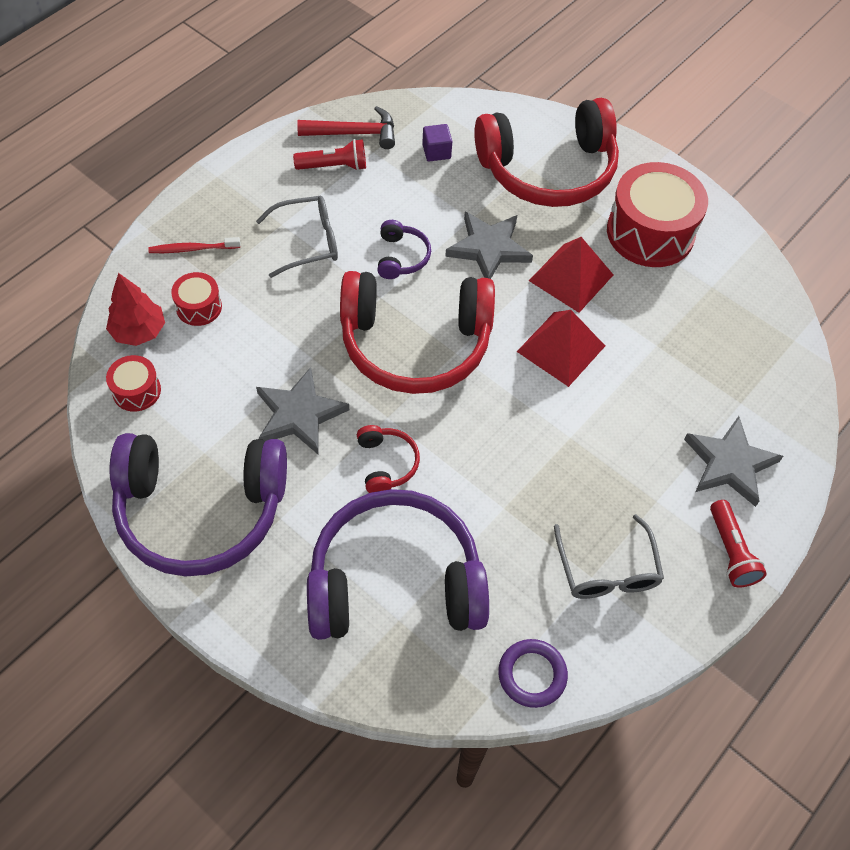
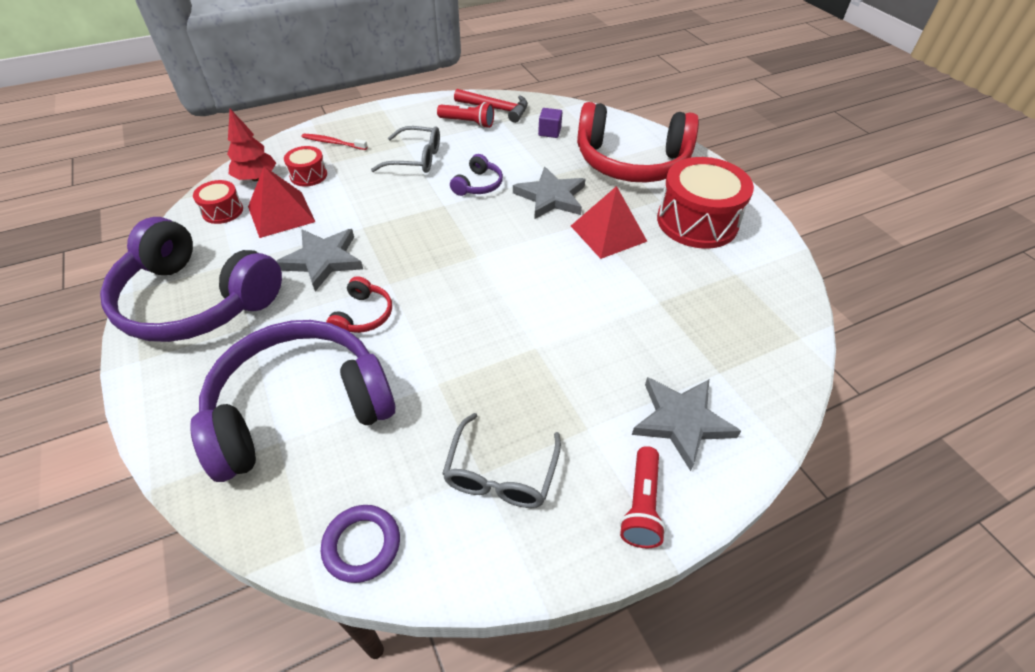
camera: 25 degrees right, 10 degrees down
purple headphones [307,489,489,640] -> purple headphones turned 45 degrees counterclockwise [190,320,395,482]
red headphones [340,271,495,394] -> none
red pyramid [517,310,605,387] -> red pyramid moved to [248,166,315,238]

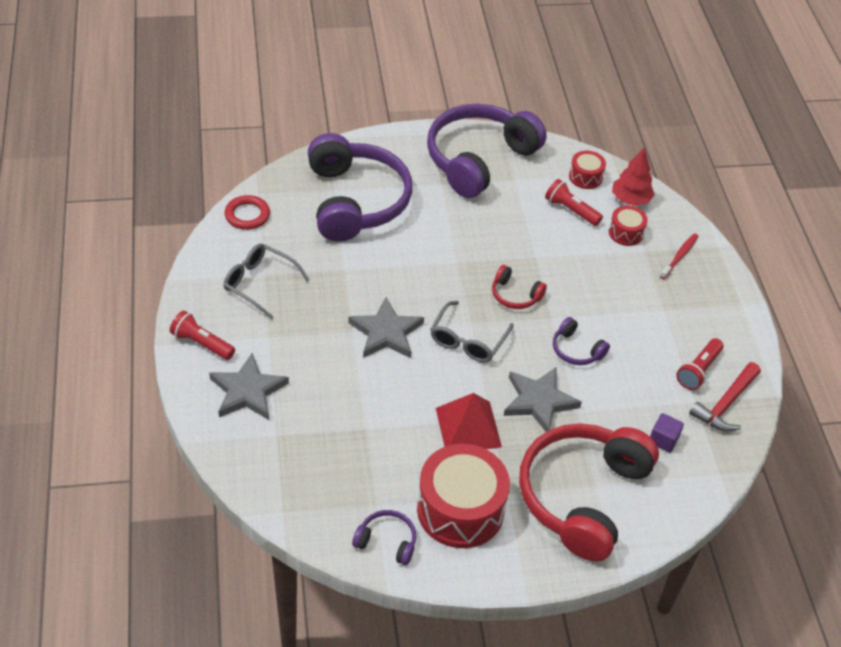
camera: 105 degrees right, 0 degrees up
red pyramid [248,166,315,238] -> red flashlight [545,179,603,226]
grey star [276,229,363,291] -> grey star moved to [348,297,424,358]
purple ring [321,505,400,583] -> red ring [225,195,270,230]
red headphones [326,276,392,333] -> red headphones moved to [492,265,547,309]
grey glasses [371,126,440,173] -> grey glasses moved to [430,301,514,362]
none -> purple headphones [352,510,416,565]

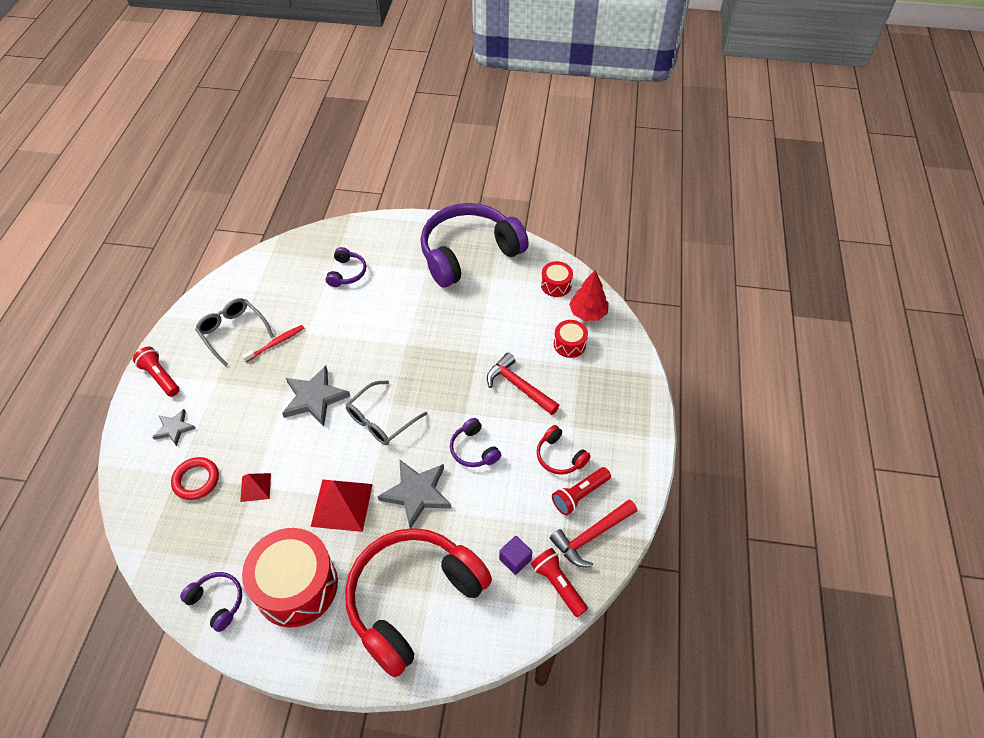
camera: 20 degrees right, 5 degrees up
grey star [209,353,289,420] -> grey star [153,409,196,446], size x0.58
red ring [225,195,270,230] -> red ring moved to [171,457,219,500]
purple headphones [308,133,412,242] -> purple headphones [326,247,366,287], size x0.42
red headphones [492,265,547,309] -> red headphones moved to [537,425,591,475]
red flashlight [545,179,603,226] -> red flashlight moved to [531,548,588,617]
red toothbrush [660,233,699,279] -> red toothbrush moved to [242,325,304,362]
none -> red pyramid [240,473,271,502]
none -> red hammer [487,353,560,415]

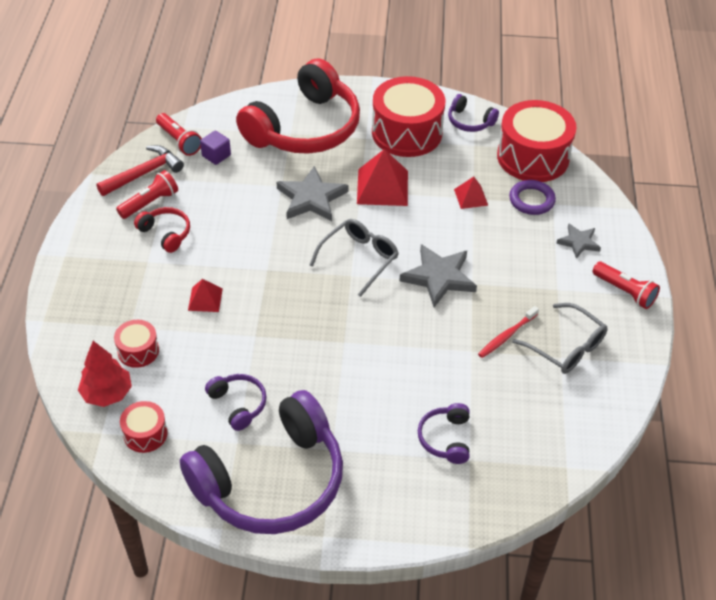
camera: 175 degrees right, 5 degrees down
red ring [171,457,219,500] -> purple ring [509,180,556,215]
purple headphones [450,418,501,467] -> purple headphones moved to [205,374,267,431]
red hammer [487,353,560,415] -> red pyramid [188,279,223,312]
none -> red drum [497,100,576,182]

